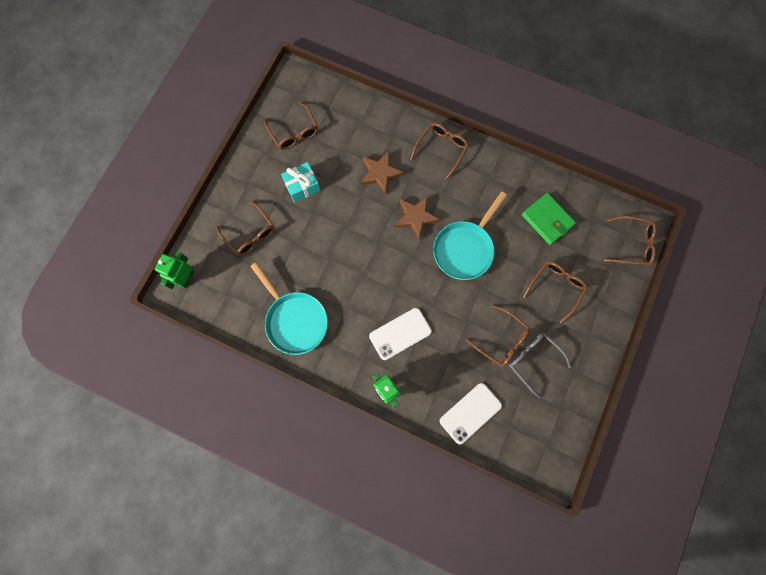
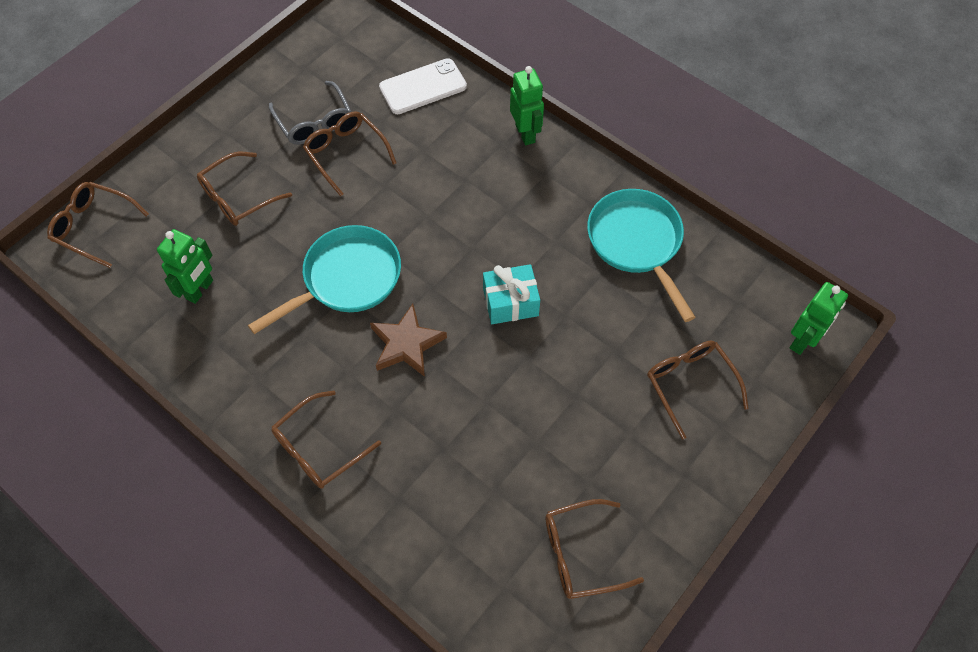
camera: 165 degrees left, 15 degrees down
brown glasses [264,102,318,150] -> brown glasses turned 90 degrees counterclockwise [546,499,644,599]
turquoise gift [281,162,321,202] -> turquoise gift moved to [483,264,540,324]
brown star [360,151,404,194] -> none
white phone [369,308,432,360] -> none
green wallet [522,193,576,245] -> green robot [157,229,213,304]

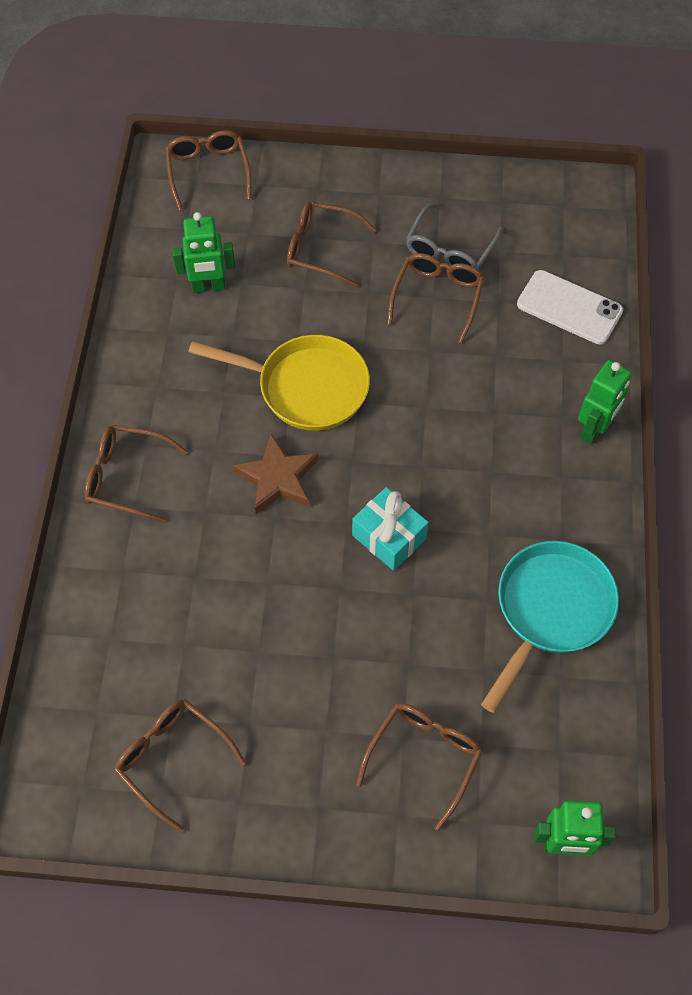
camera: 55 degrees right, 0 degrees up
turquoise pan [248,225,401,334] -> yellow pan [188,335,370,431]

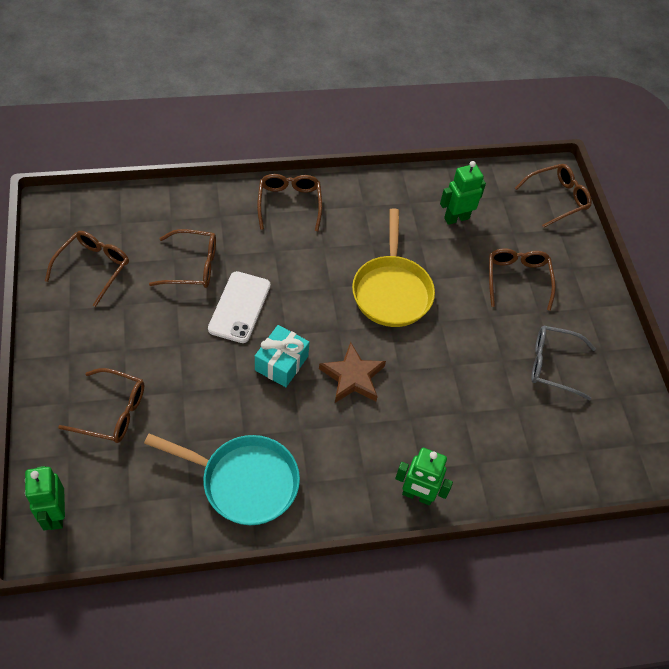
camera: 70 degrees right, 5 degrees down
green robot [172,212,235,293] -> green robot turned 90 degrees clockwise [440,161,486,225]
brown star [232,433,318,514] -> brown star moved to [319,342,386,403]
brown glasses [387,253,484,344] -> brown glasses moved to [149,229,216,288]
white phone [517,270,623,345] -> white phone moved to [208,271,271,343]

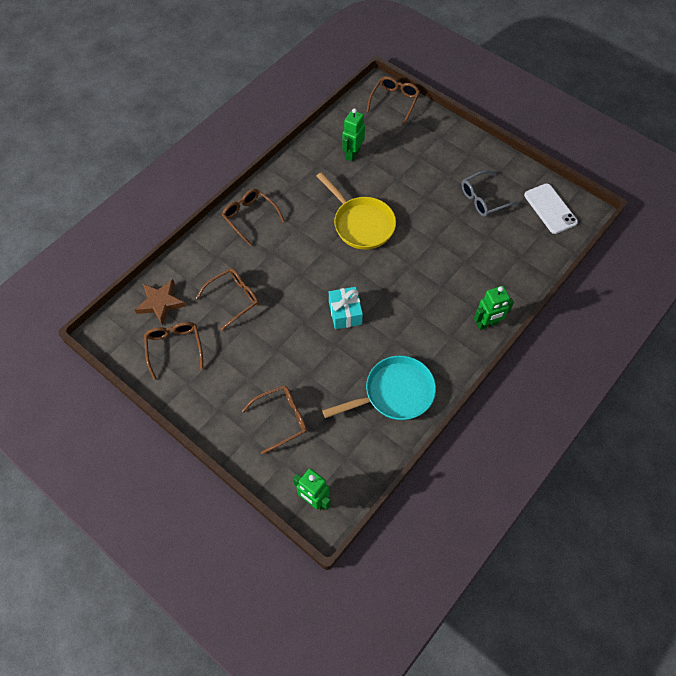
camera: 35 degrees left, 5 degrees up
white phone [208,271,271,343] -> white phone moved to [524,183,578,234]
brown star [319,342,386,403] -> brown star moved to [135,279,186,326]
brown glasses [489,248,556,311] -> none

